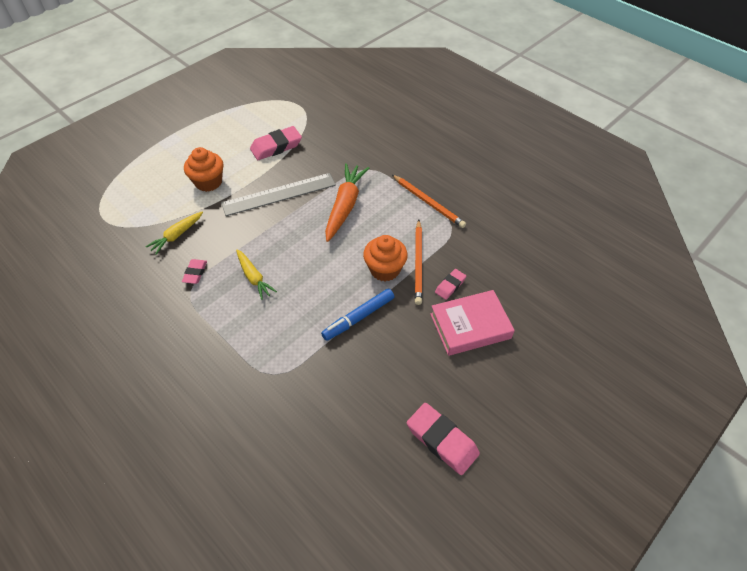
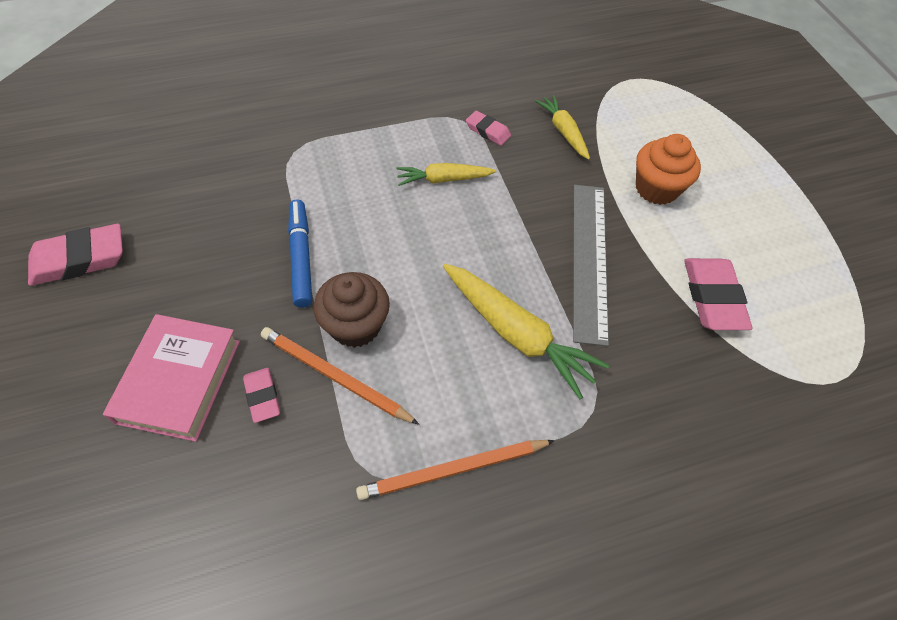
camera: 115 degrees right, 5 degrees up
orange carrot [325,163,369,242] -> yellow carrot [443,264,609,399]
orange cupcake [363,235,408,281] -> brown cupcake [313,272,390,348]

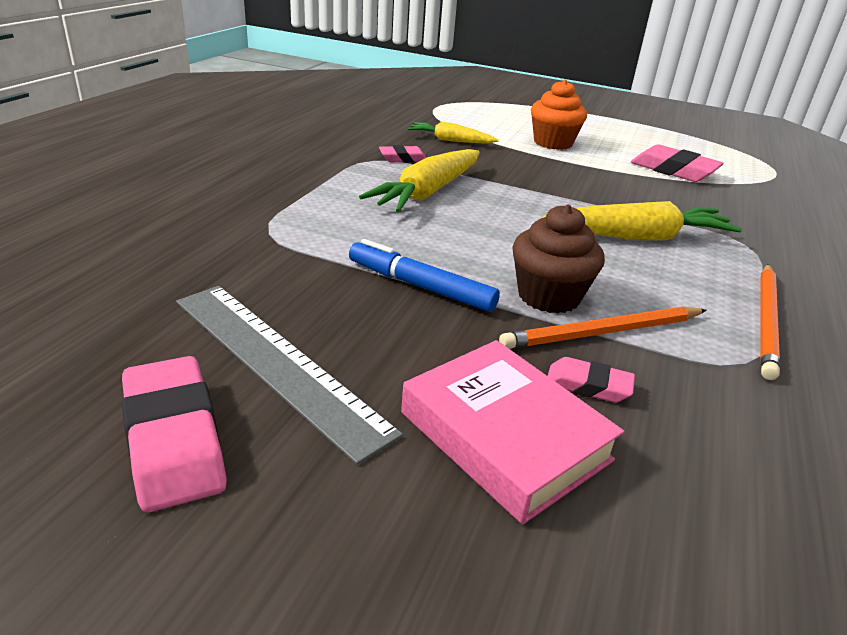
camera: 50 degrees left, 25 degrees down
pink eraser [28,224,123,286] -> pink eraser turned 45 degrees counterclockwise [122,356,227,512]
yellow carrot [396,163,496,186] -> yellow carrot [359,149,480,212], size x1.67
grey ruler [573,185,609,346] -> grey ruler moved to [176,286,403,465]

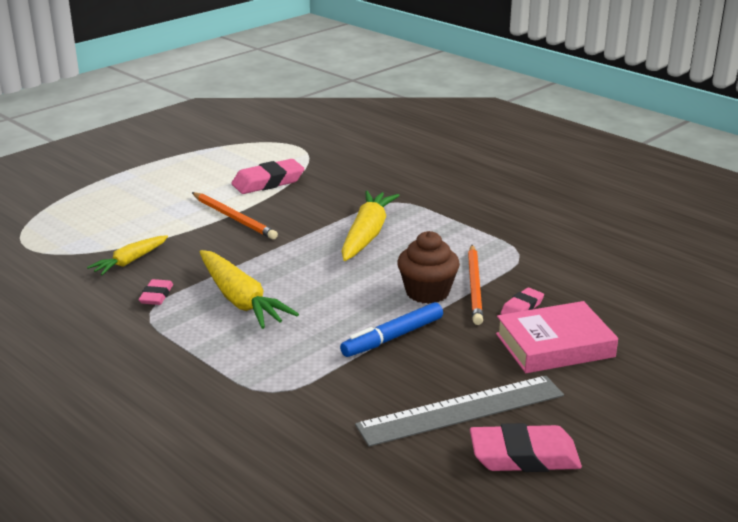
camera: 65 degrees left, 5 degrees down
orange cupcake [531,79,587,150] -> none
orange pencil [760,264,780,380] -> orange pencil moved to [192,192,278,239]

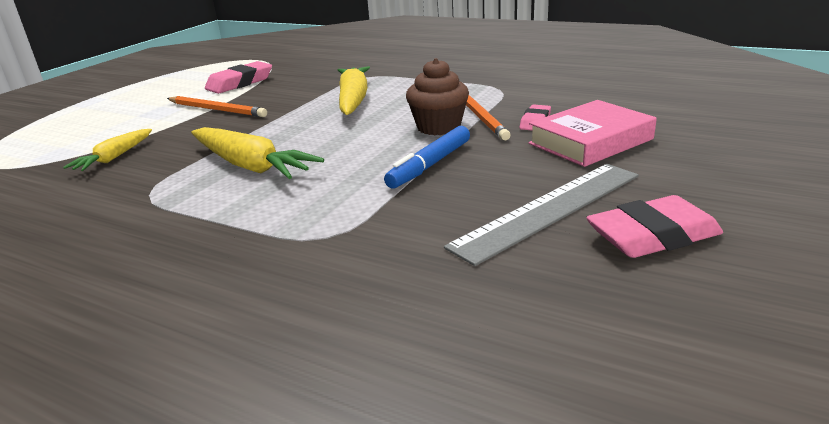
camera: 15 degrees left, 0 degrees up
pink eraser [138,279,173,305] -> none

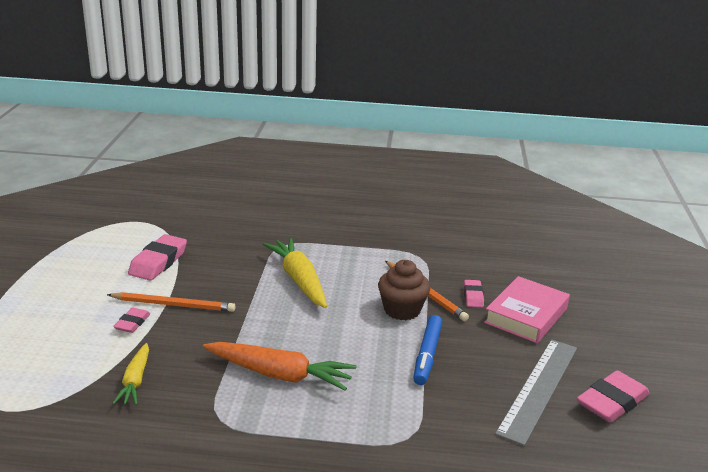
camera: 25 degrees left, 0 degrees up
yellow carrot [191,127,324,179] -> orange carrot [203,342,356,391]
none -> pink eraser [113,308,150,333]

